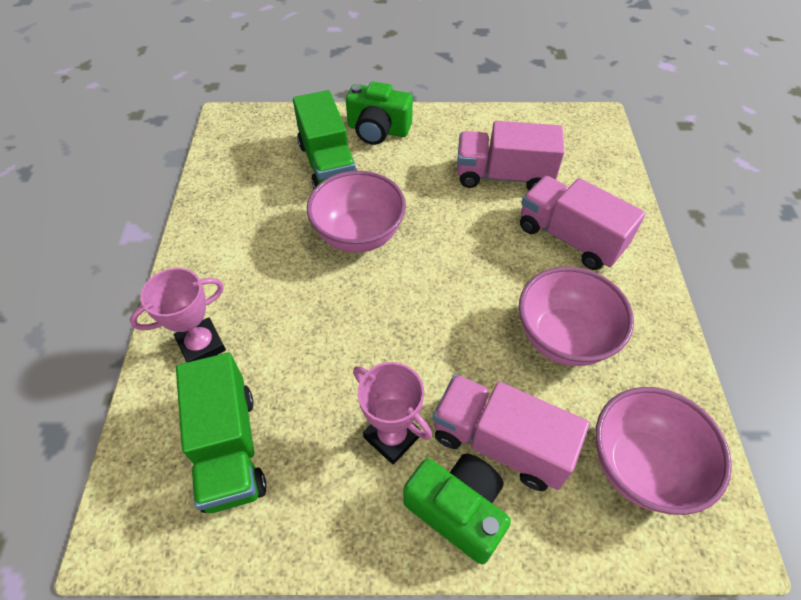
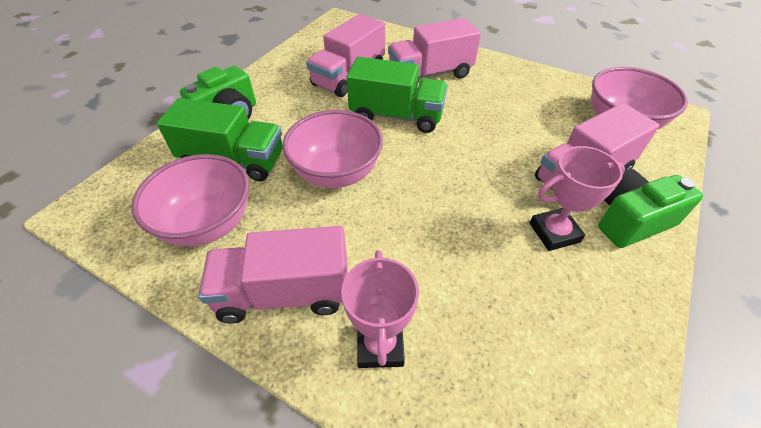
camera: 60 degrees left, 5 degrees down
green truck [176,353,267,513] -> green truck moved to [346,57,448,133]
pink bowl [519,267,634,366] -> pink bowl moved to [131,154,249,247]
none -> pink truck [198,226,348,323]

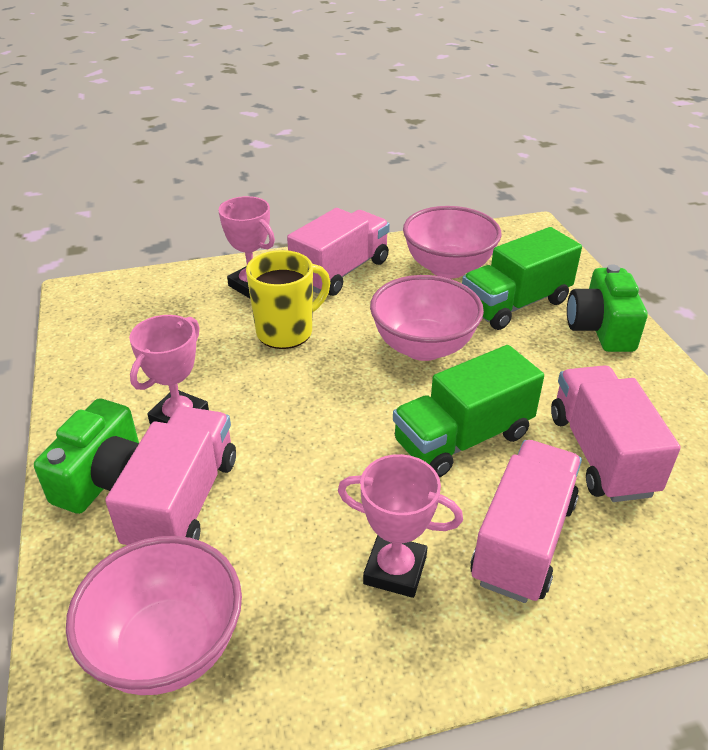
camera: 135 degrees right, 10 degrees down
none -> yellow mug [246,250,330,349]
none -> pink trophy [338,454,463,598]

